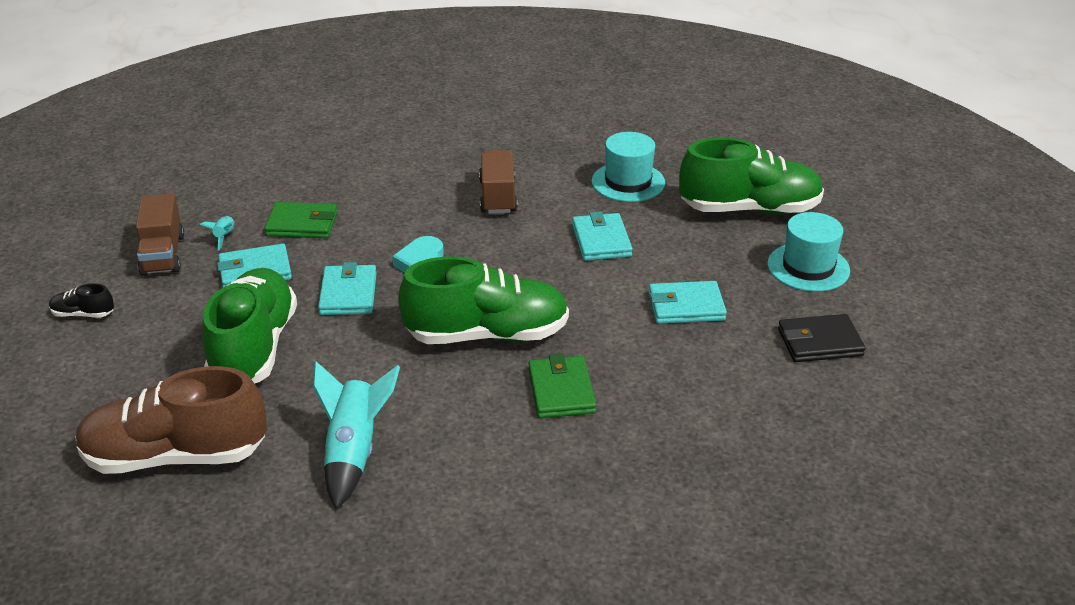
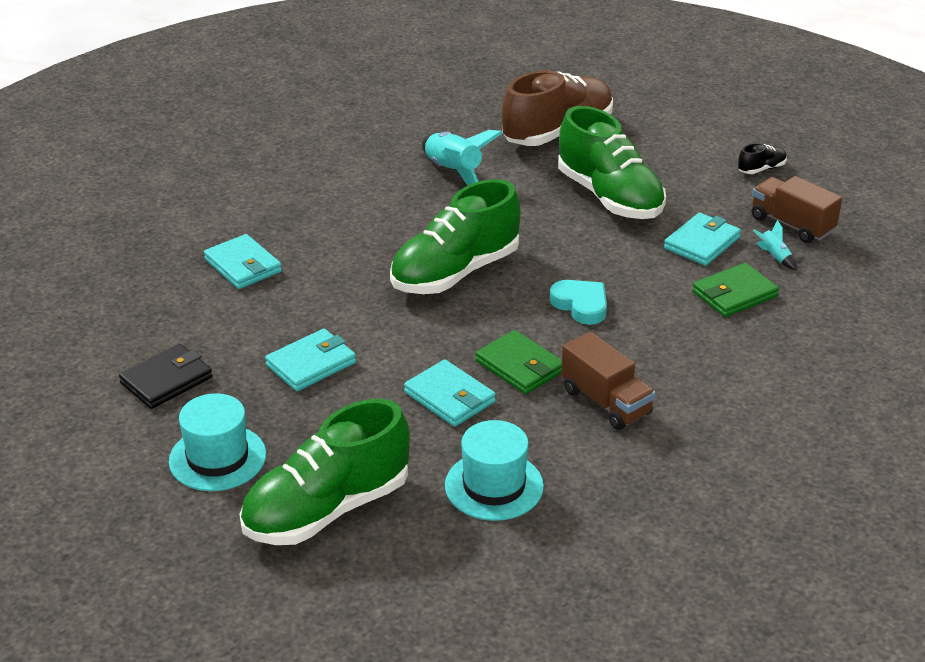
camera: 145 degrees right, 0 degrees up
turquoise wallet [318,262,377,315] -> turquoise wallet moved to [204,234,282,289]
green wallet [528,354,596,418] -> green wallet moved to [476,330,562,394]

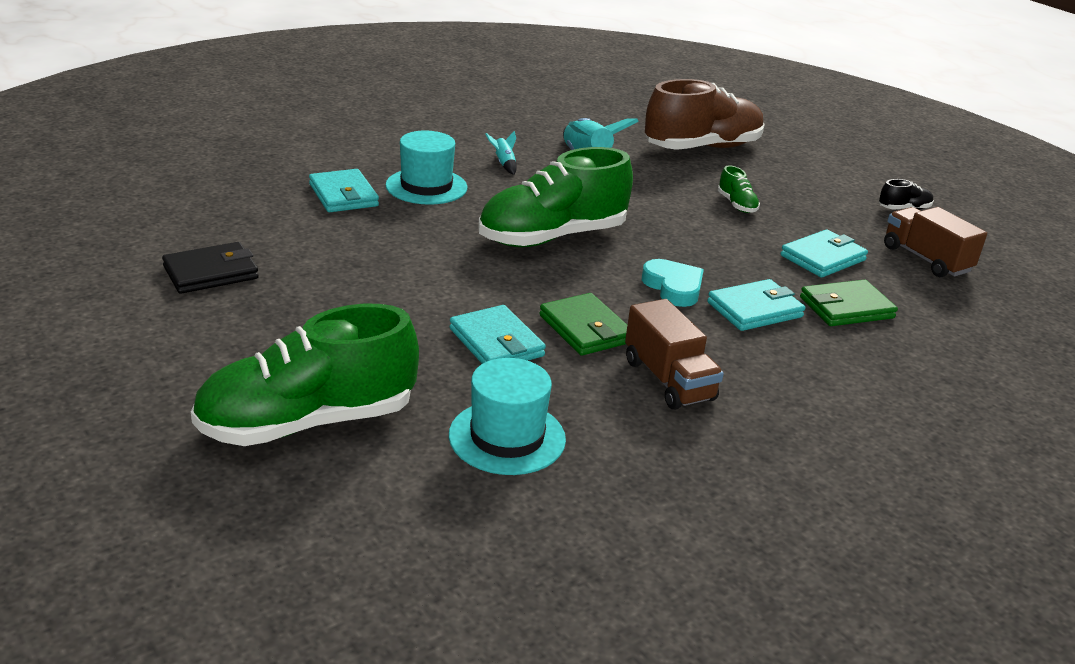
camera: 10 degrees right, 5 degrees down
turquoise hat [169,393,266,491] -> turquoise hat moved to [386,131,467,205]
turquoise wallet [265,329,356,391] -> turquoise wallet moved to [707,279,805,331]
green shoe [558,106,666,219] -> green shoe [718,165,760,213], size x0.41
turquoise rocket [753,220,797,271] -> turquoise rocket moved to [485,131,517,175]

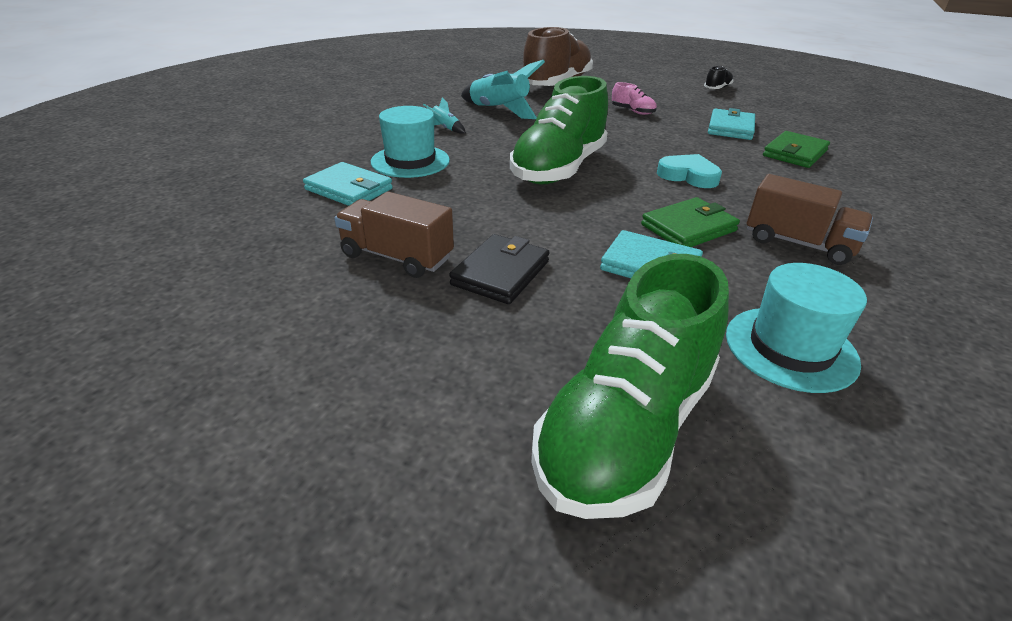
camera: 30 degrees left, 5 degrees up
black wallet [162,242,259,294] -> black wallet moved to [449,234,550,304]
green wallet [539,293,627,356] -> green wallet turned 60 degrees counterclockwise [641,197,740,247]
turquoise wallet [707,279,805,331] -> none
green shoe [718,165,760,213] -> pink shoe [612,82,657,115]
brown truck [884,207,987,277] -> brown truck moved to [334,192,454,278]

